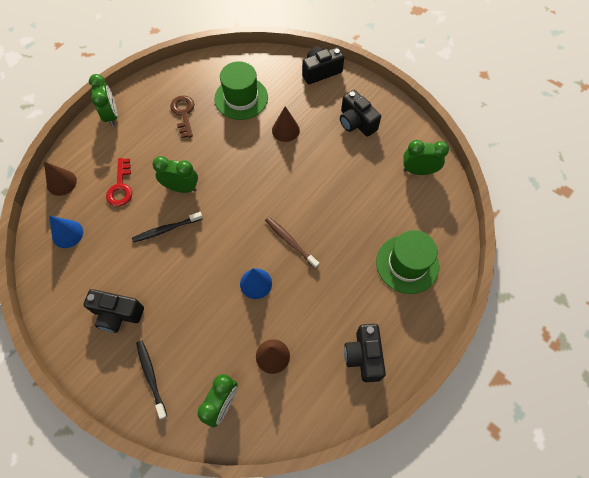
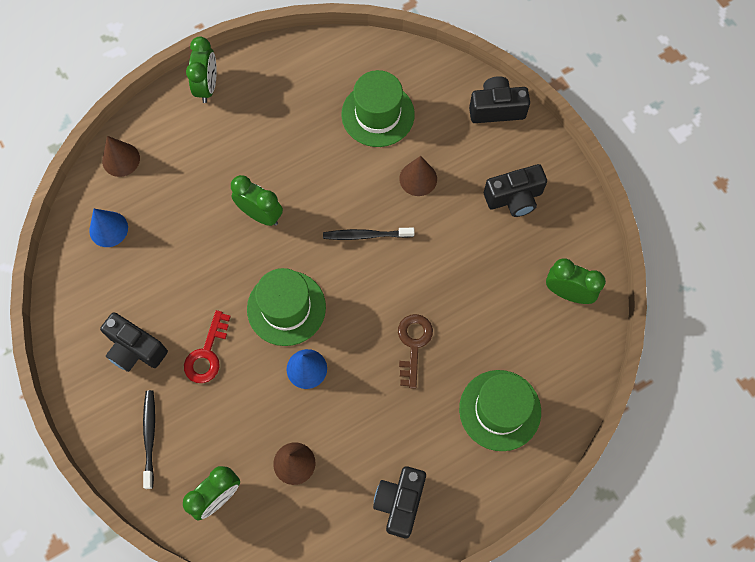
camera: 20 degrees right, 5 degrees up
red key [106,158,132,206] -> red key moved to [184,310,231,383]
black toothbrush [132,212,203,243] -> black toothbrush moved to [323,228,415,240]
brown key [170,96,194,138] -> brown key moved to [398,314,433,389]
brown toothbrush [265,217,319,269] -> none
black camera [340,90,381,137] -> black camera turned 90 degrees counterclockwise [484,164,547,217]
none -> green hat [247,268,326,346]

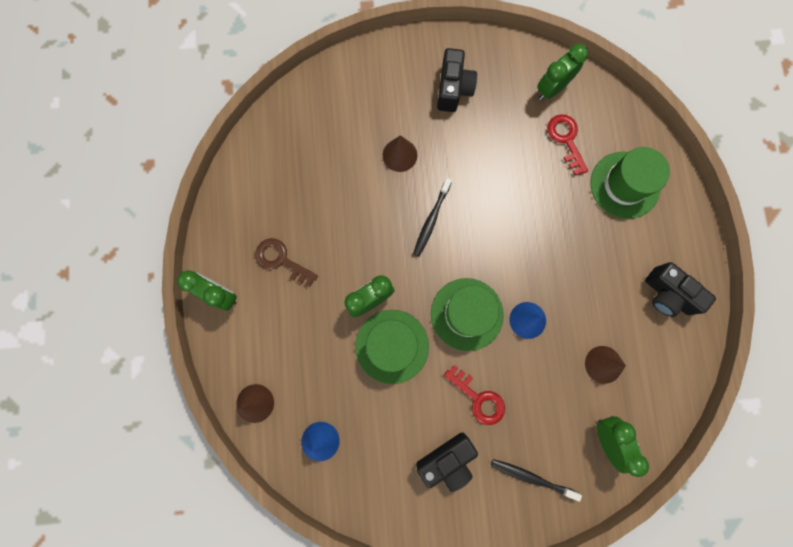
camera: 65 degrees left, 10 degrees up
green hat [341,70,415,147] -> green hat moved to [355,310,429,384]
brown key [398,314,433,389] -> brown key moved to [256,238,318,287]
black camera [469,76,530,123] -> none
none -> red key [547,114,588,175]

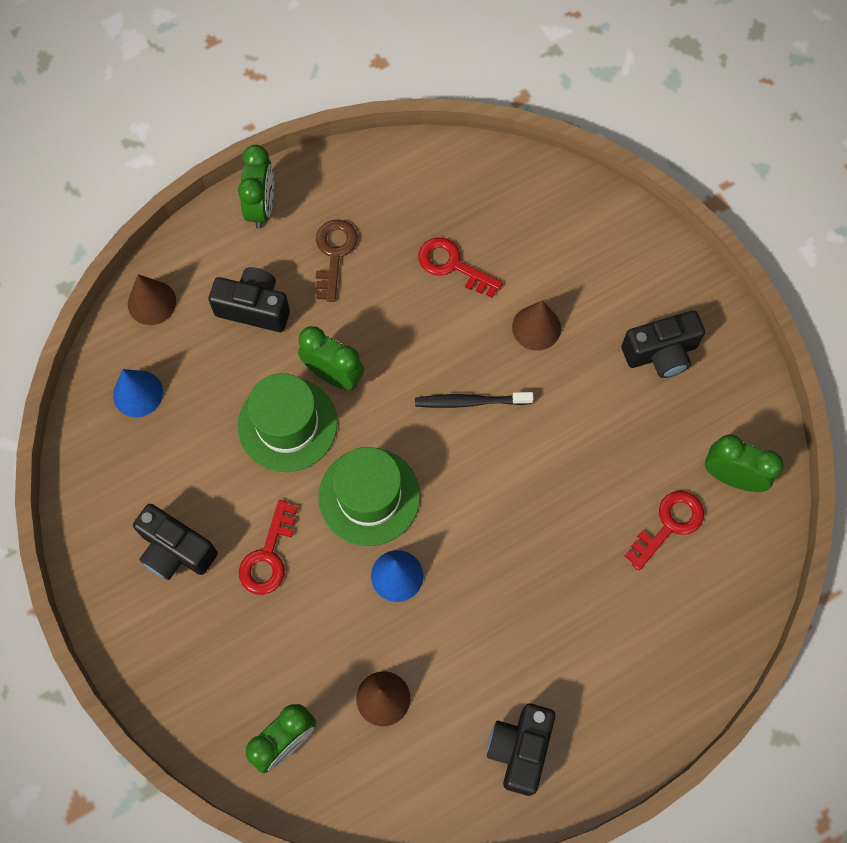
camera: 65 degrees right, 10 degrees down
black toothbrush [491,459,582,502] -> none
green hat [590,147,670,219] -> none
none -> black camera [208,267,290,332]
none -> red key [418,237,503,298]

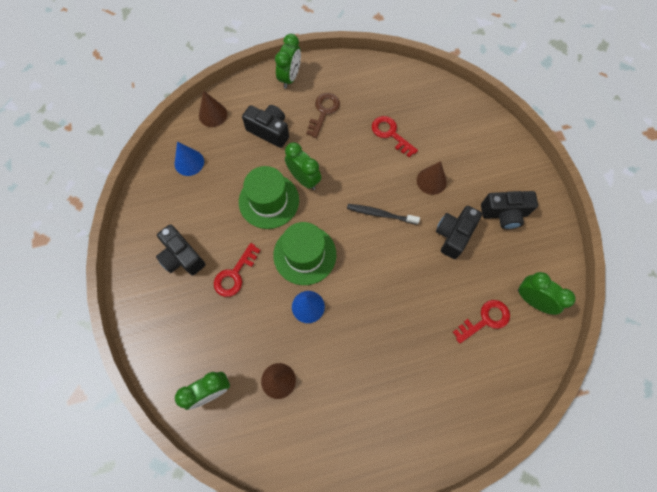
camera: 15 degrees right, 0 degrees up
black camera [487,703,555,796] -> black camera moved to [436,206,482,259]

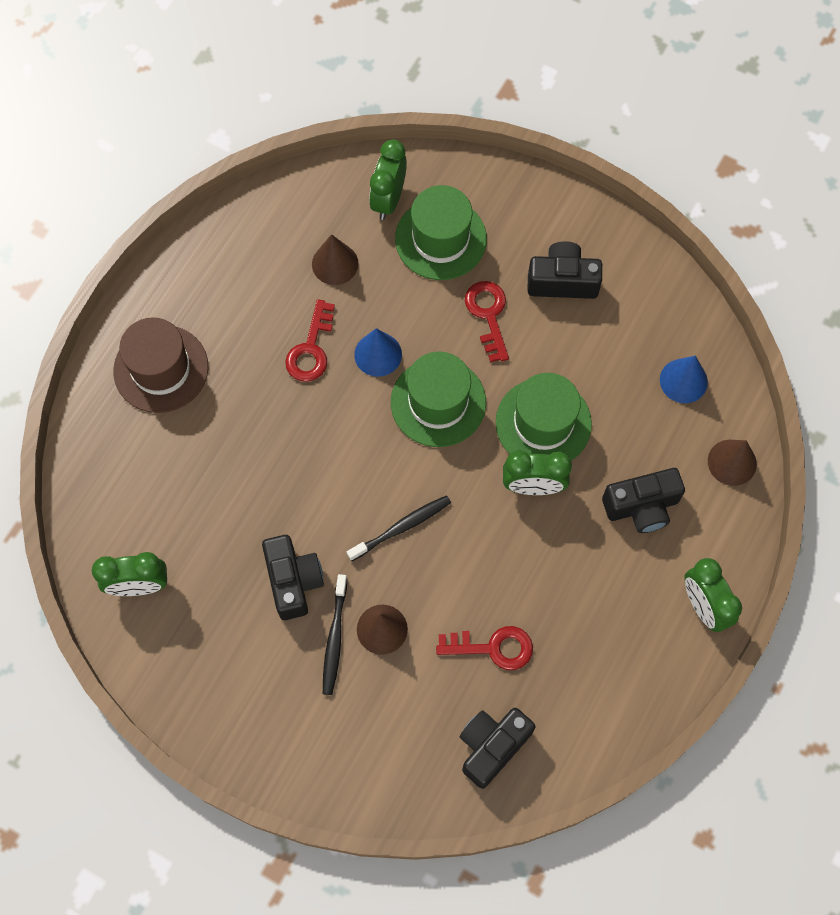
camera: 135 degrees right, 0 degrees up
brown key [306,93,340,138] -> none
red key [453,300,510,344] -> red key moved to [285,299,335,381]
black camera [481,191,538,229] -> black camera moved to [460,708,535,789]
none -> brown hat [113,317,208,413]
none -> black toothbrush [323,574,347,695]
none -> green hat [395,185,487,280]

